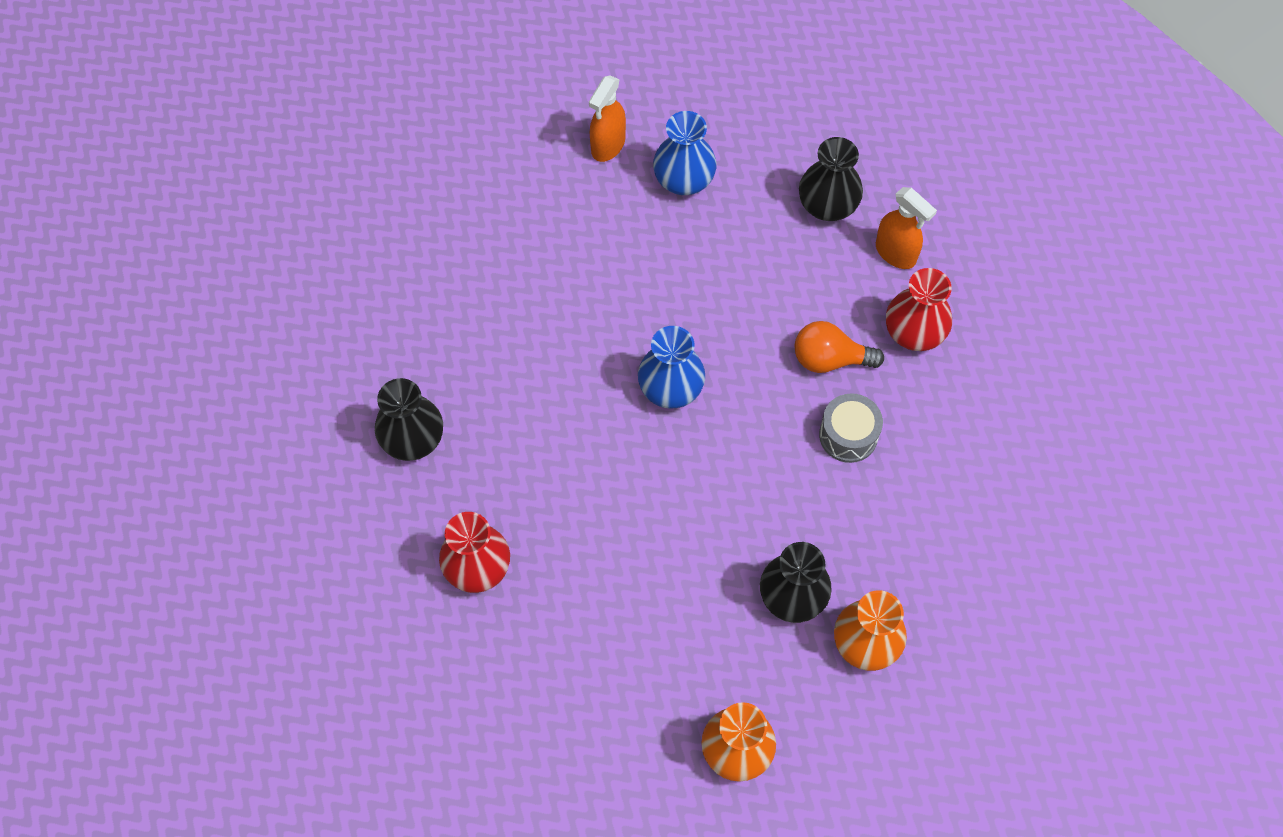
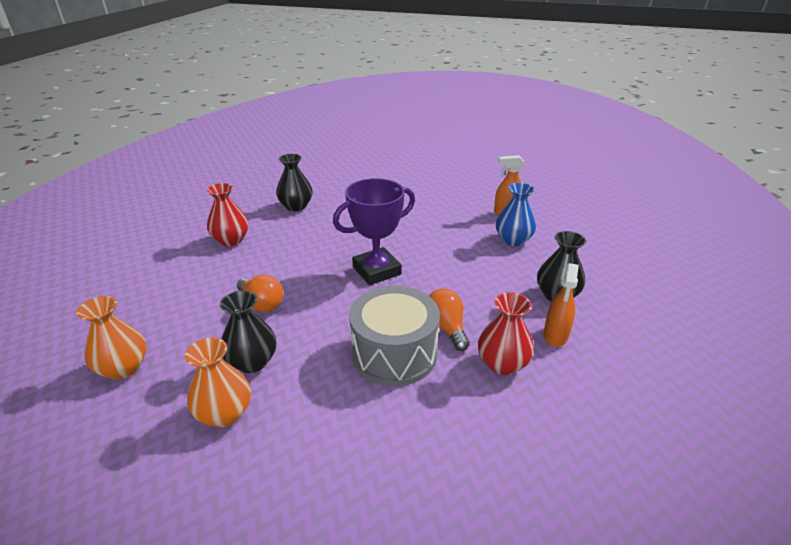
camera: 65 degrees right, 30 degrees down
blue vase [638,326,705,409] -> purple trophy [333,178,415,285]
grey drum [819,393,883,463] -> grey drum [349,286,440,386], size x1.86
none -> orange light bulb [237,275,283,312]

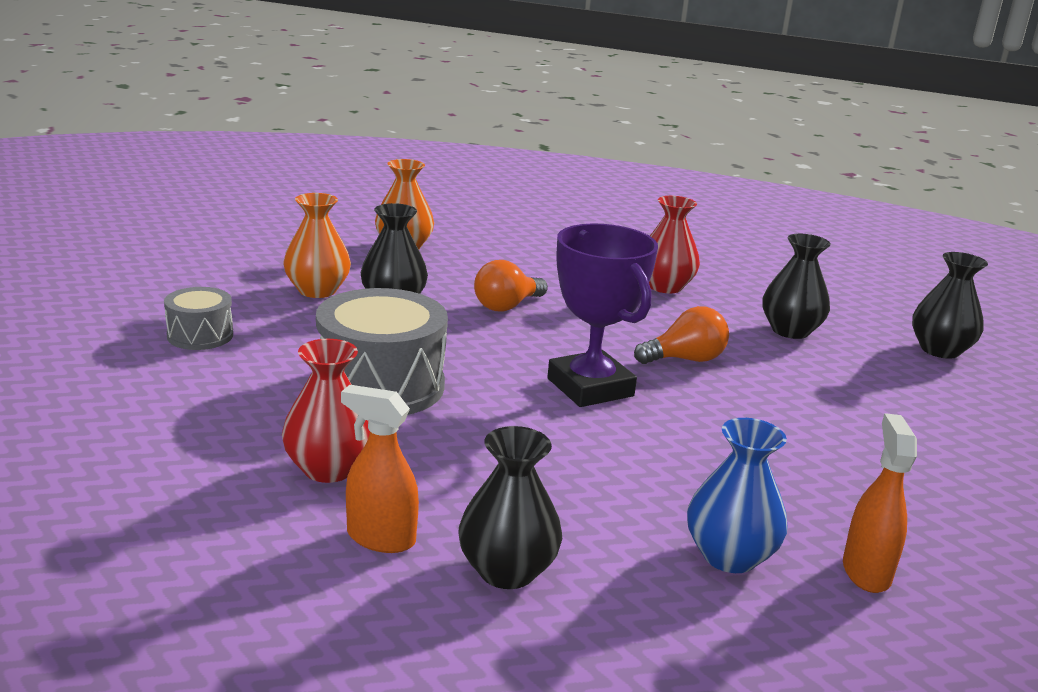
camera: 90 degrees right, 10 degrees down
orange light bulb [429,289,470,351] -> orange light bulb moved to [634,306,729,364]
none -> grey drum [164,287,233,350]
none -> black vase [912,252,988,359]

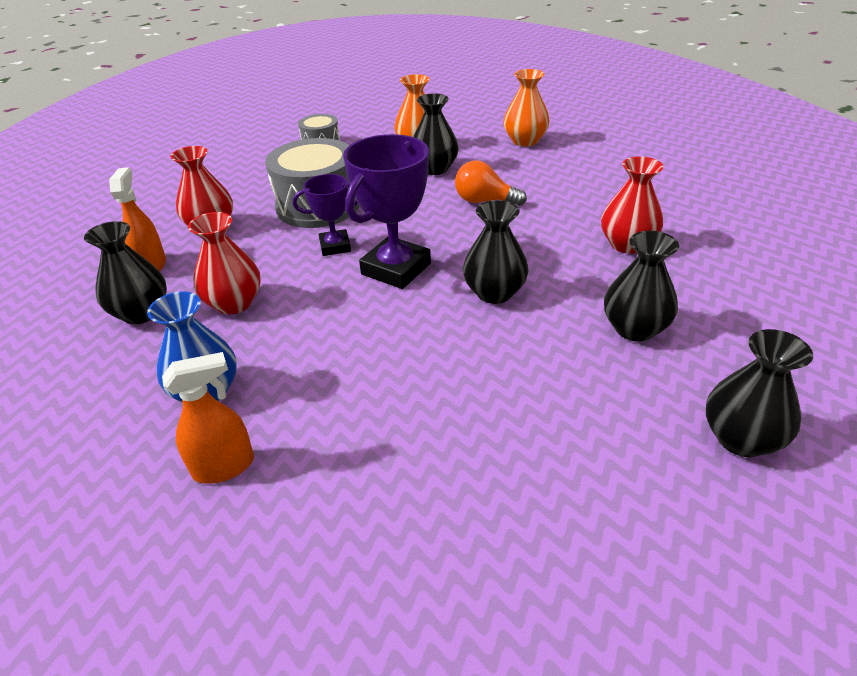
camera: 65 degrees right, 15 degrees up
orange light bulb [634,306,729,364] -> black vase [463,200,529,304]
none -> red vase [188,212,261,314]
none -> purple trophy [293,174,358,256]

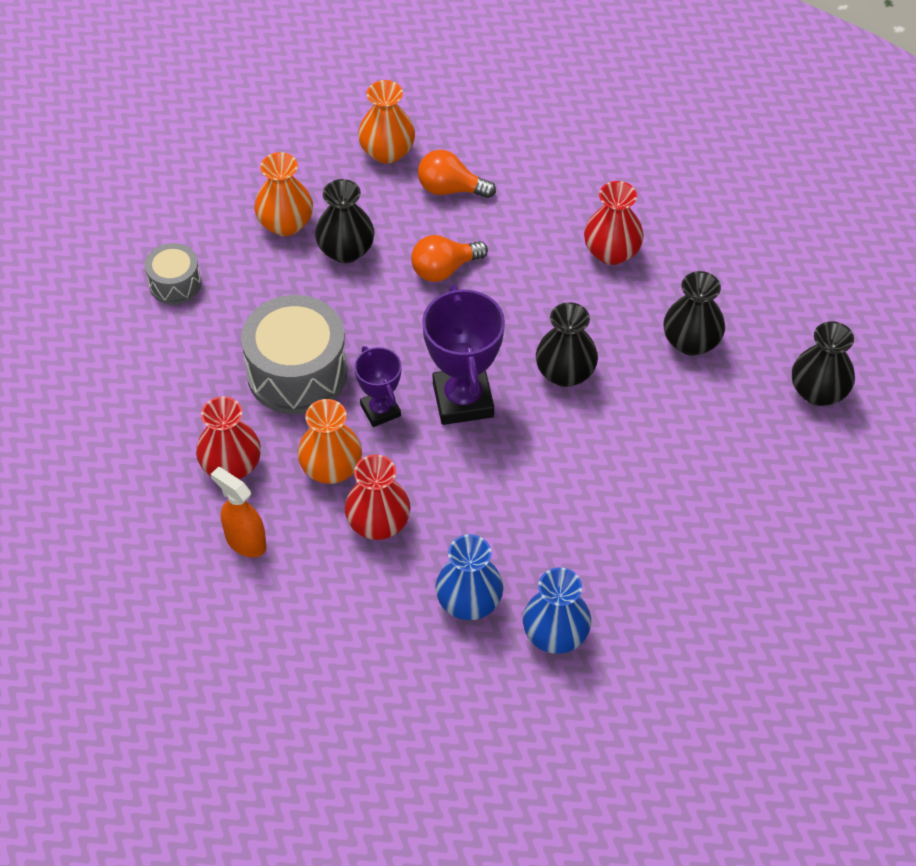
camera: 45 degrees left, 15 degrees up
black vase [84,221,167,324] -> none
orange spray bottle [162,352,254,484] -> blue vase [523,567,591,654]
purple trophy [293,174,358,256] -> purple trophy turned 60 degrees counterclockwise [354,346,402,427]
none -> orange vase [298,399,362,484]
none -> orange light bulb [418,150,496,198]

